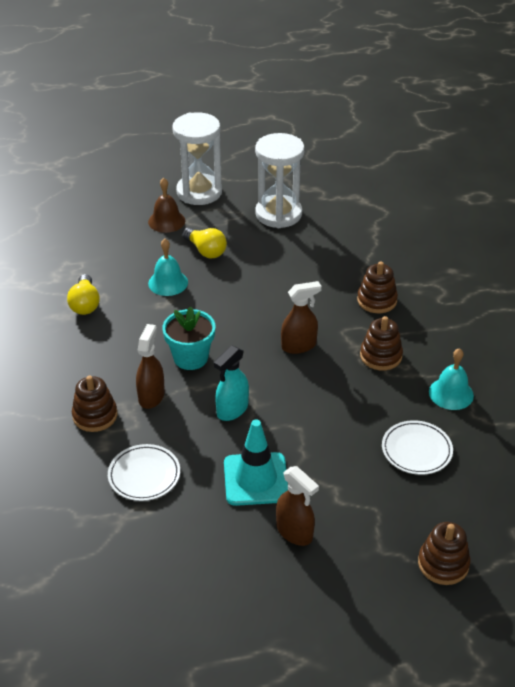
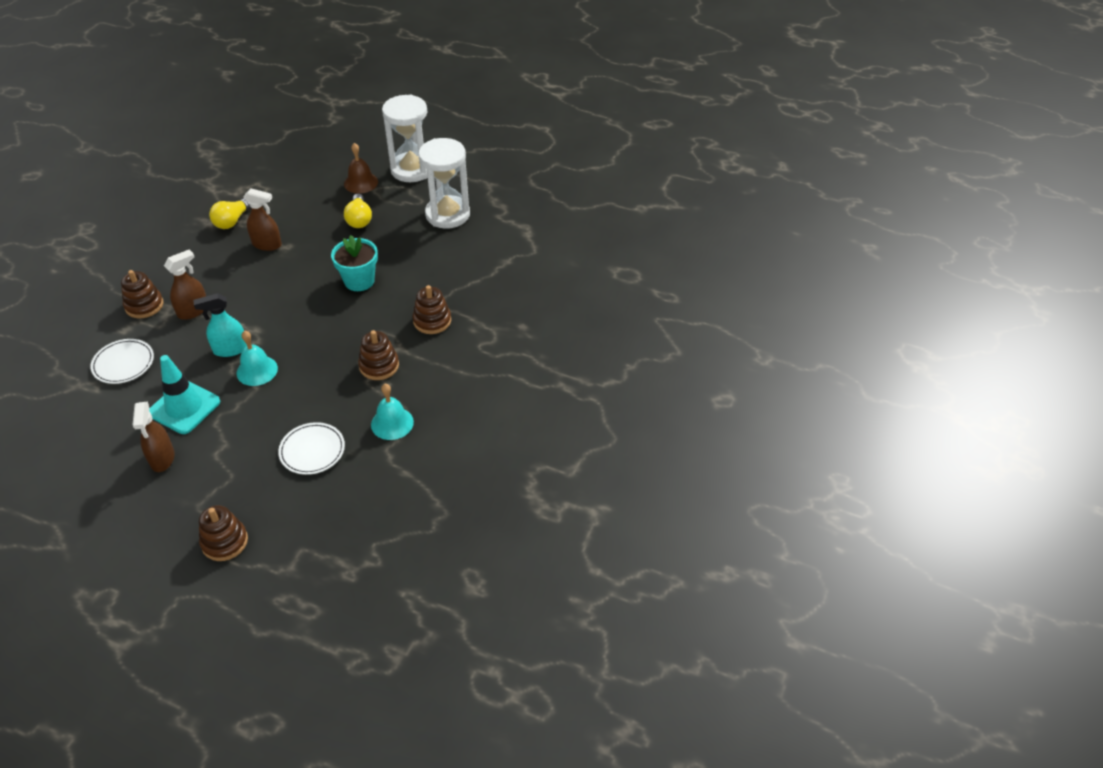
camera: 35 degrees right, 5 degrees up
turquoise bell [148,239,188,296] -> turquoise bell moved to [237,331,278,386]
turquoise flower pot [163,307,215,370] -> turquoise flower pot moved to [331,235,378,291]
brown spray bottle [281,281,322,354] -> brown spray bottle moved to [243,188,282,251]

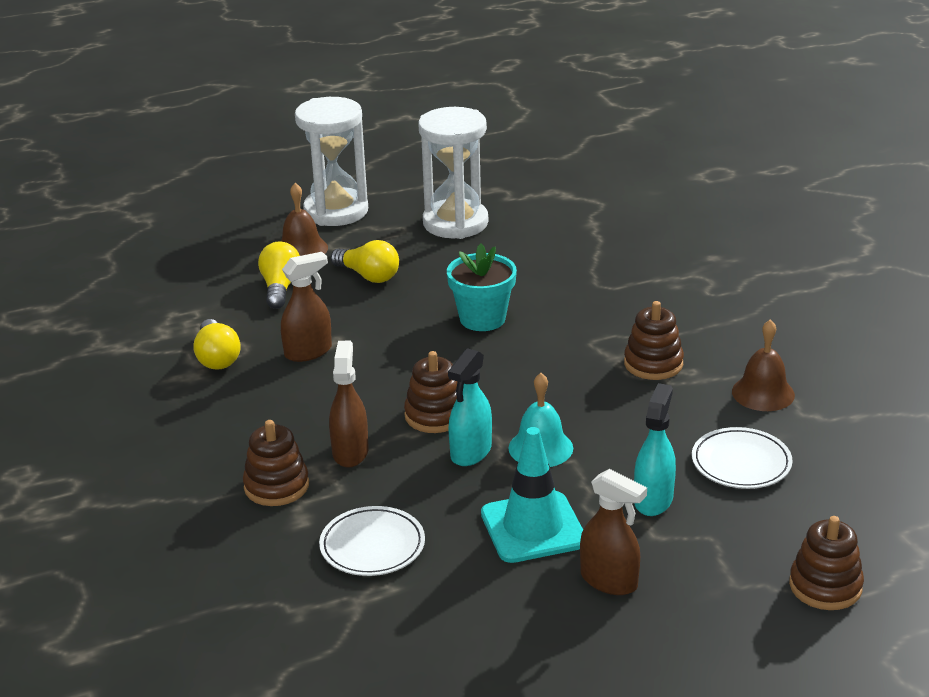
camera: 45 degrees left, 15 degrees down
turquoise bell [371,384,414,440] -> brown bell [732,320,795,411]
brown stacking toy [413,285,451,334] -> brown stacking toy moved to [404,351,458,433]
none -> yellow light bulb [258,241,300,309]
none -> turquoise spray bottle [634,383,676,516]

